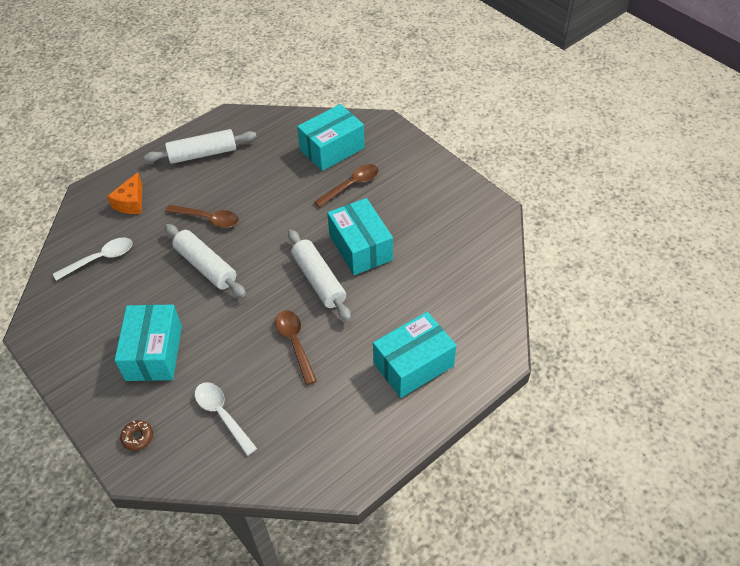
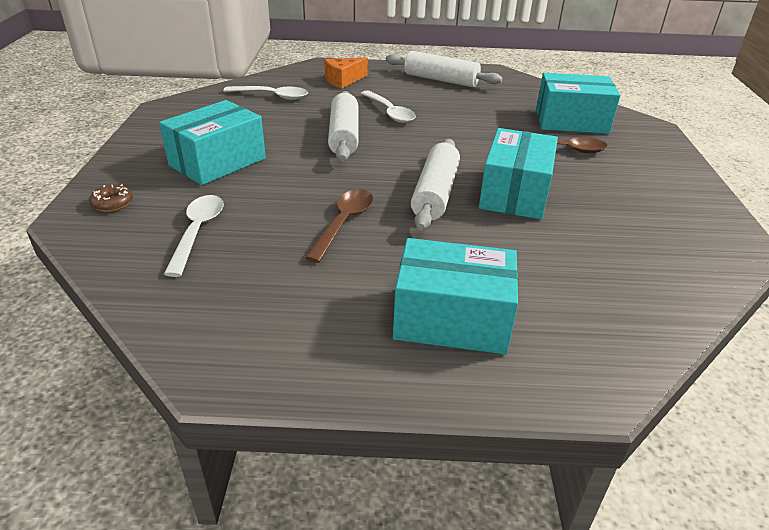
camera: 40 degrees right, 15 degrees down
brown spoon [165,205,239,228] -> white spoon [361,90,416,123]

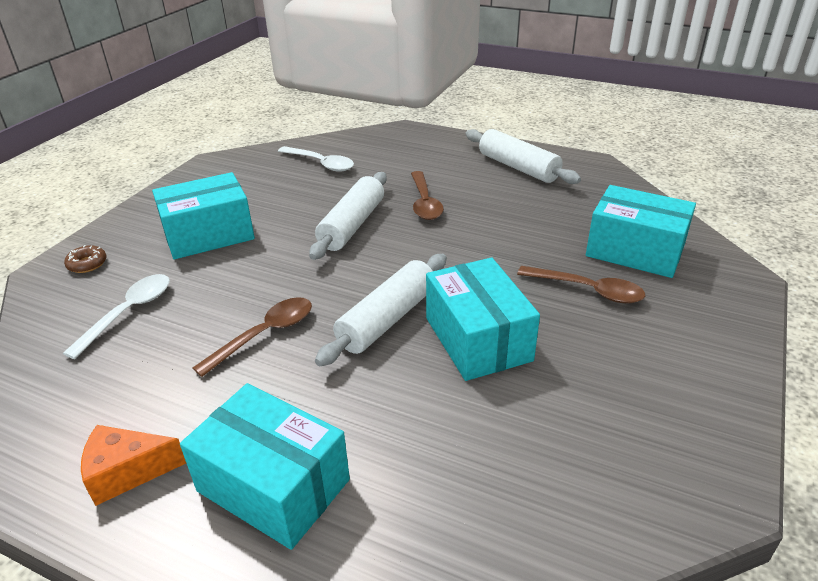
camera: 25 degrees right, 0 degrees up
orange cheese [324,57,368,88] -> orange cheese moved to [81,425,186,506]
white spoon [361,90,416,123] -> brown spoon [411,171,444,220]
turquoise box [479,128,558,220] -> turquoise box turned 60 degrees counterclockwise [426,257,540,381]

